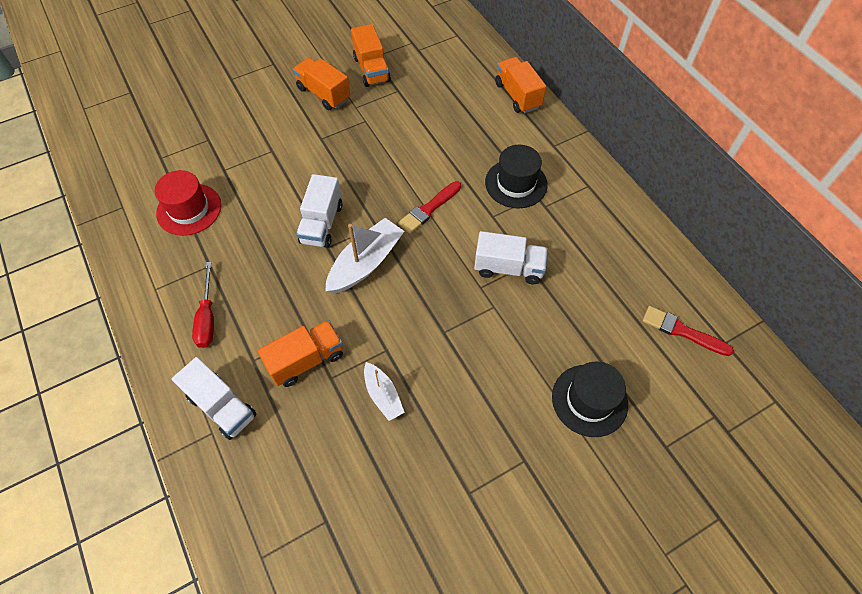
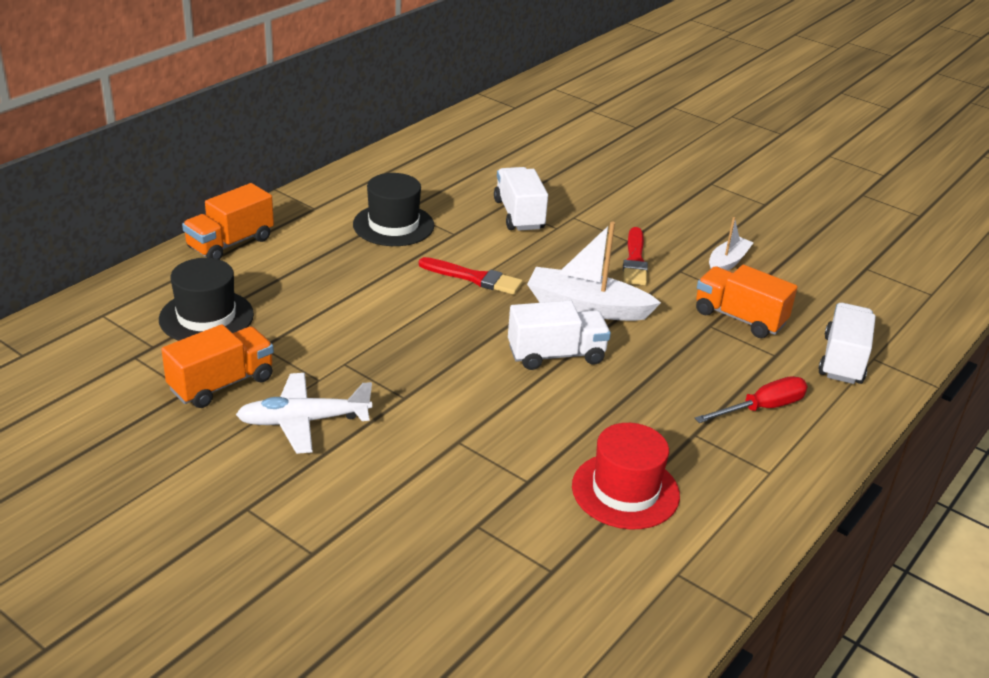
camera: 115 degrees left, 25 degrees down
orange truck [293,58,350,110] -> white plane [236,373,372,454]
black hat [552,362,628,437] -> black hat moved to [159,258,254,341]
red brush [643,306,734,356] -> red brush moved to [623,227,648,285]

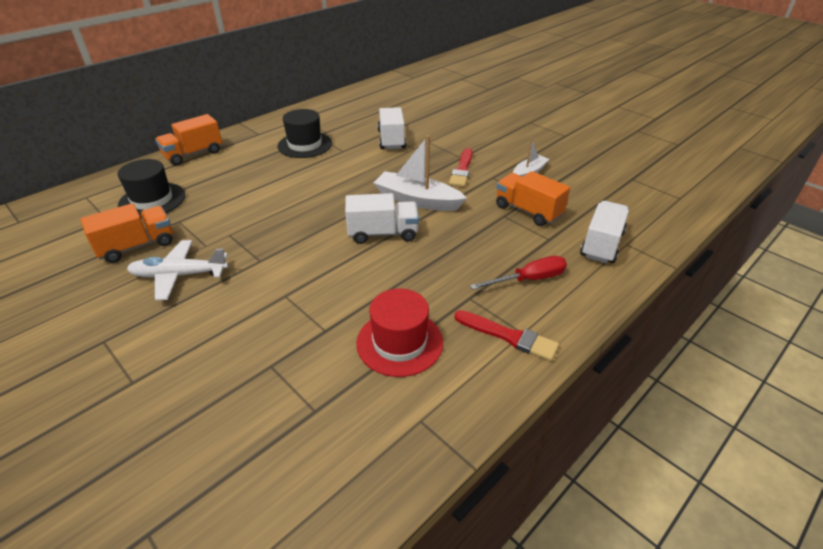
camera: 10 degrees right, 5 degrees up
red brush [419,257,523,295] -> red brush moved to [454,310,559,361]

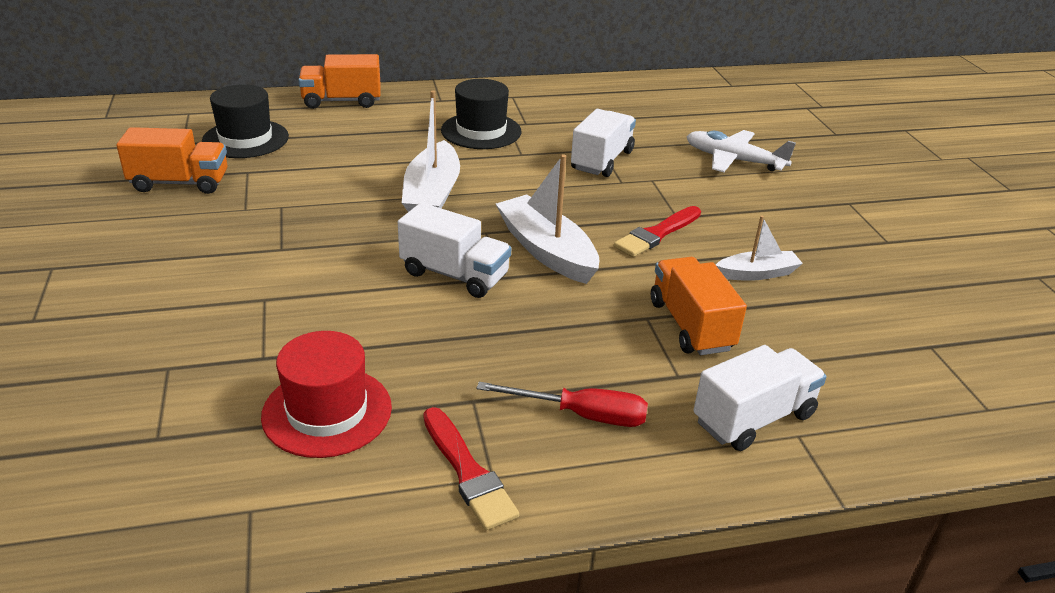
camera: 30 degrees right, 5 degrees down
white plane [127,240,228,300] -> white plane moved to [686,130,796,172]
none -> white boat [402,90,460,212]

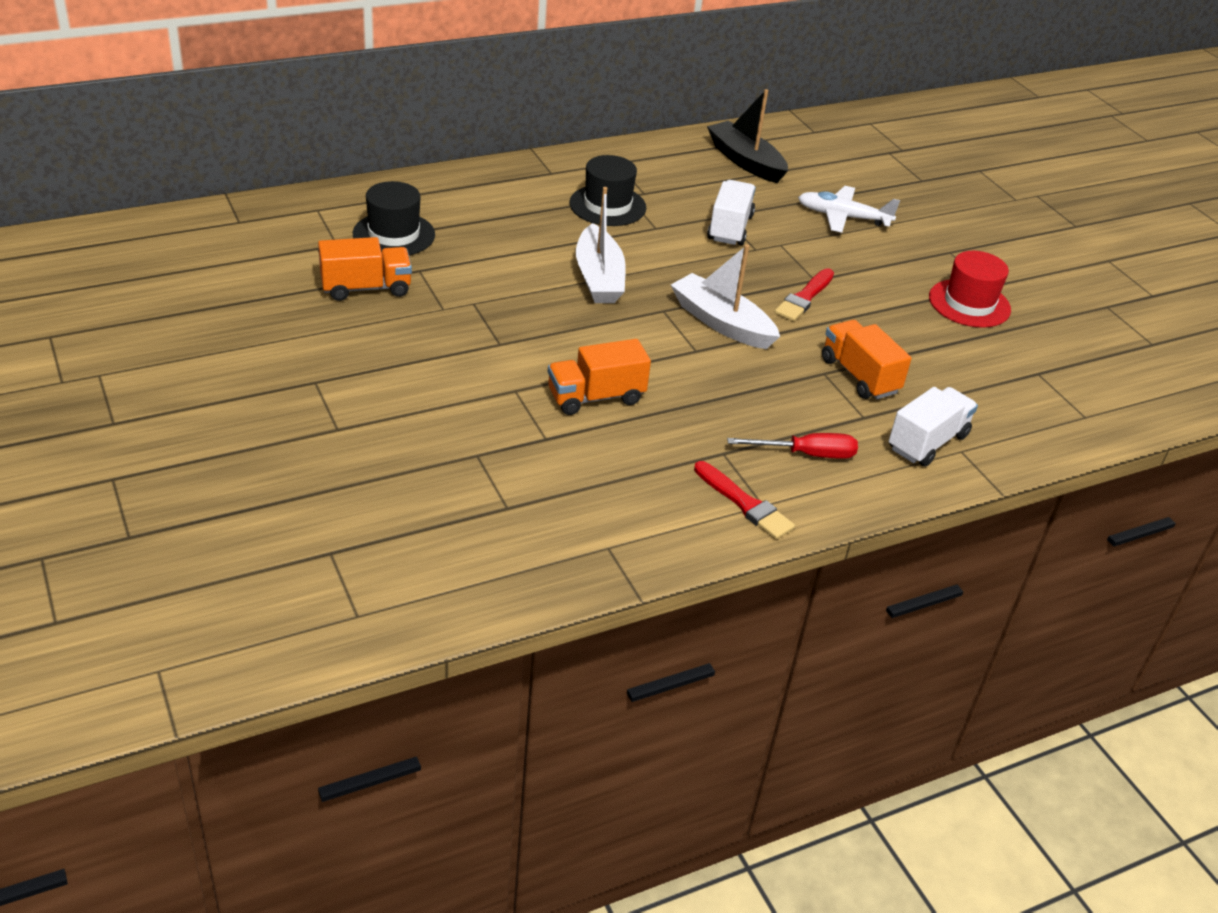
camera: 15 degrees left, 5 degrees up
red hat [261,331,392,458] -> red hat moved to [929,251,1011,328]
orange truck [298,54,381,109] -> orange truck moved to [548,339,651,415]
white truck [398,203,511,298] -> none
white boat [716,216,803,281] -> none
none -> black boat [707,89,788,183]

